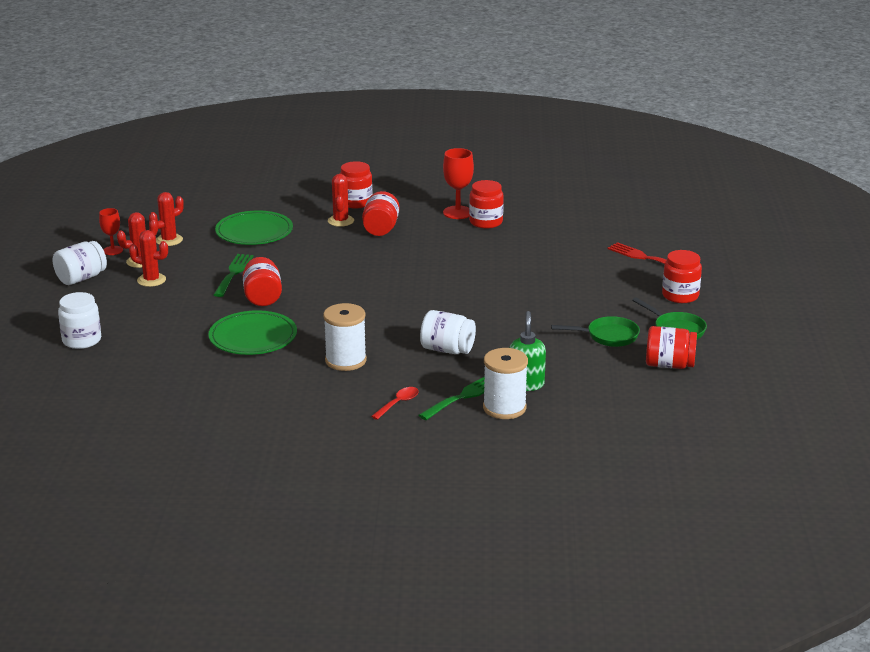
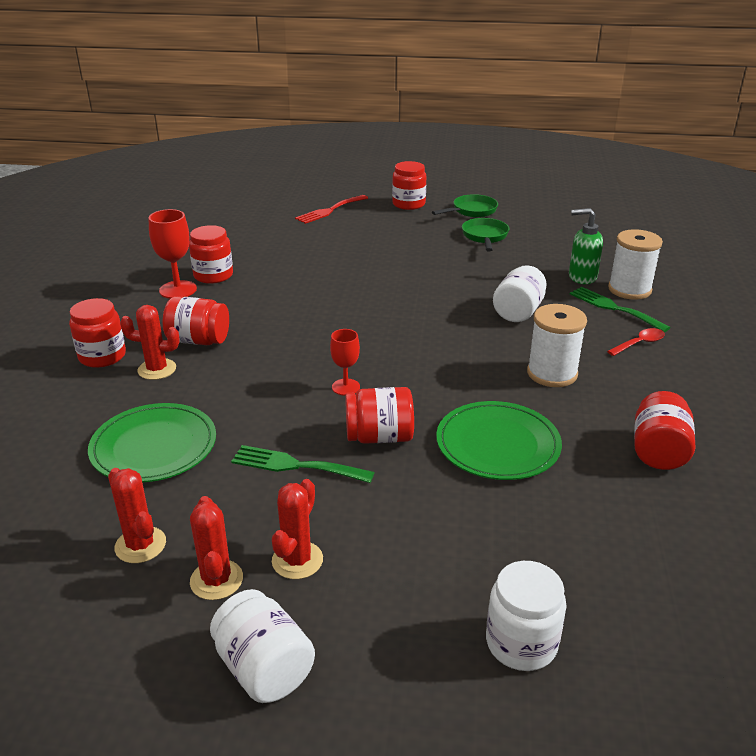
camera: 85 degrees left, 5 degrees up
red goblet [99,208,123,255] -> red goblet moved to [330,329,360,396]
red spoon [371,387,419,420] -> red spoon turned 105 degrees clockwise [607,328,665,356]
red jar [646,326,697,369] -> red jar moved to [634,391,695,470]

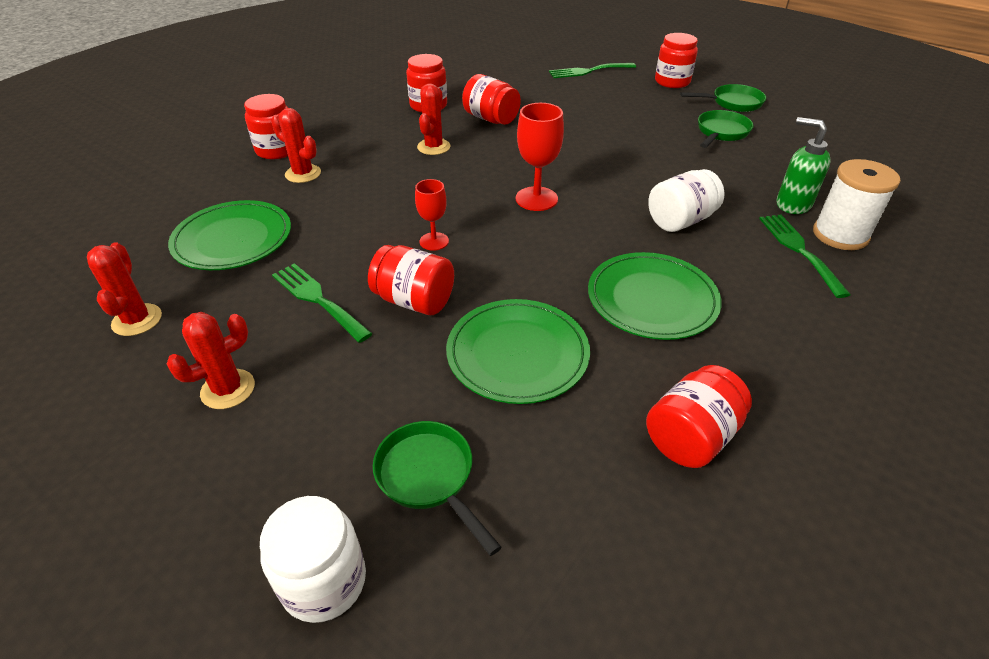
camera: 30 degrees right, 10 degrees up
red goblet [148,209,197,299] -> red goblet moved to [516,103,564,211]
red jar [163,296,229,345] -> red jar moved to [462,74,521,125]
red cactus [190,496,243,600] -> red cactus moved to [417,83,450,155]
white jar [210,589,315,703] -> none
red fork [295,195,368,224] -> green fork [549,63,636,78]
white spool [527,304,587,387] -> green plate [588,252,722,340]
red spoon [607,328,665,356] -> none
none -> green pan [373,421,501,556]

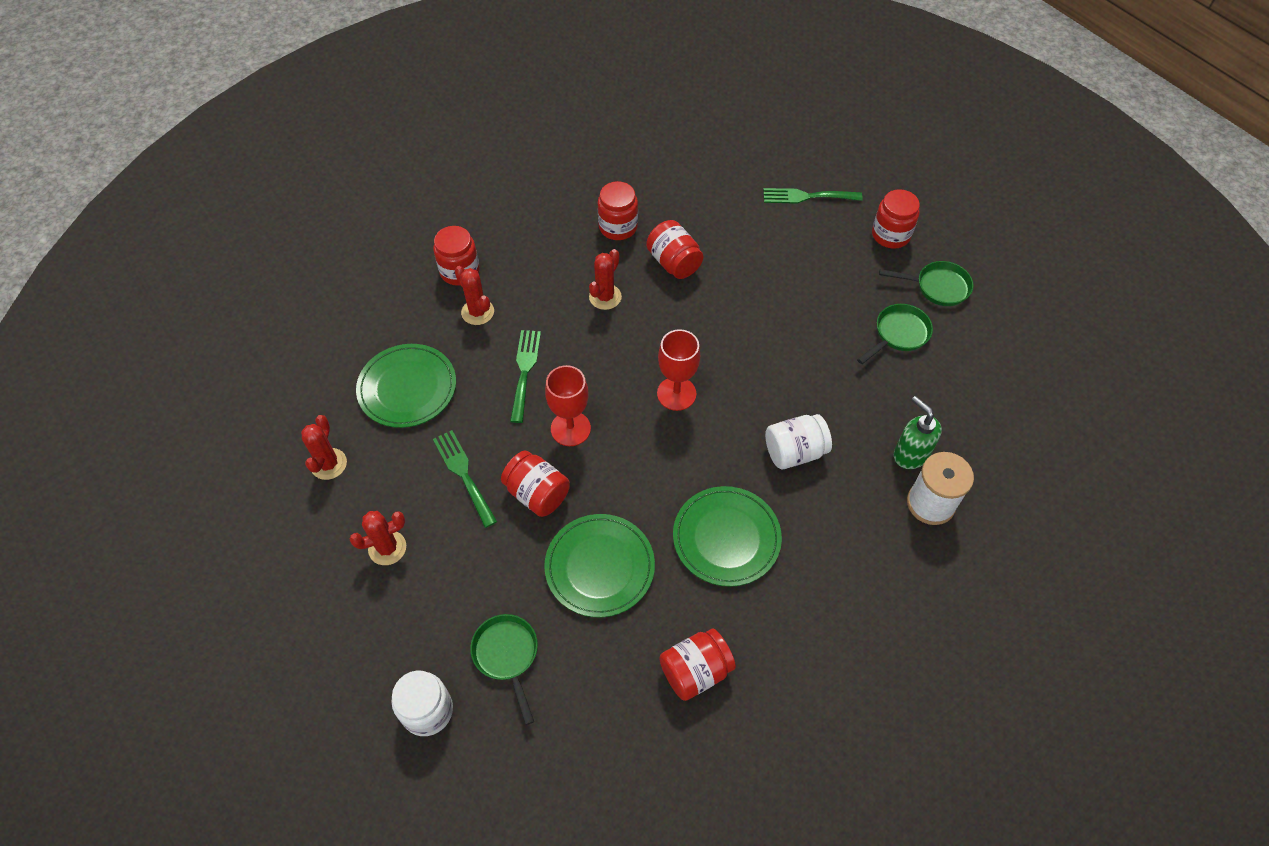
camera: 15 degrees right, 15 degrees up
red goblet [415,179,449,251] -> red goblet [545,365,591,446], size x1.58
green fork [759,215,851,298] -> green fork moved to [510,330,541,423]

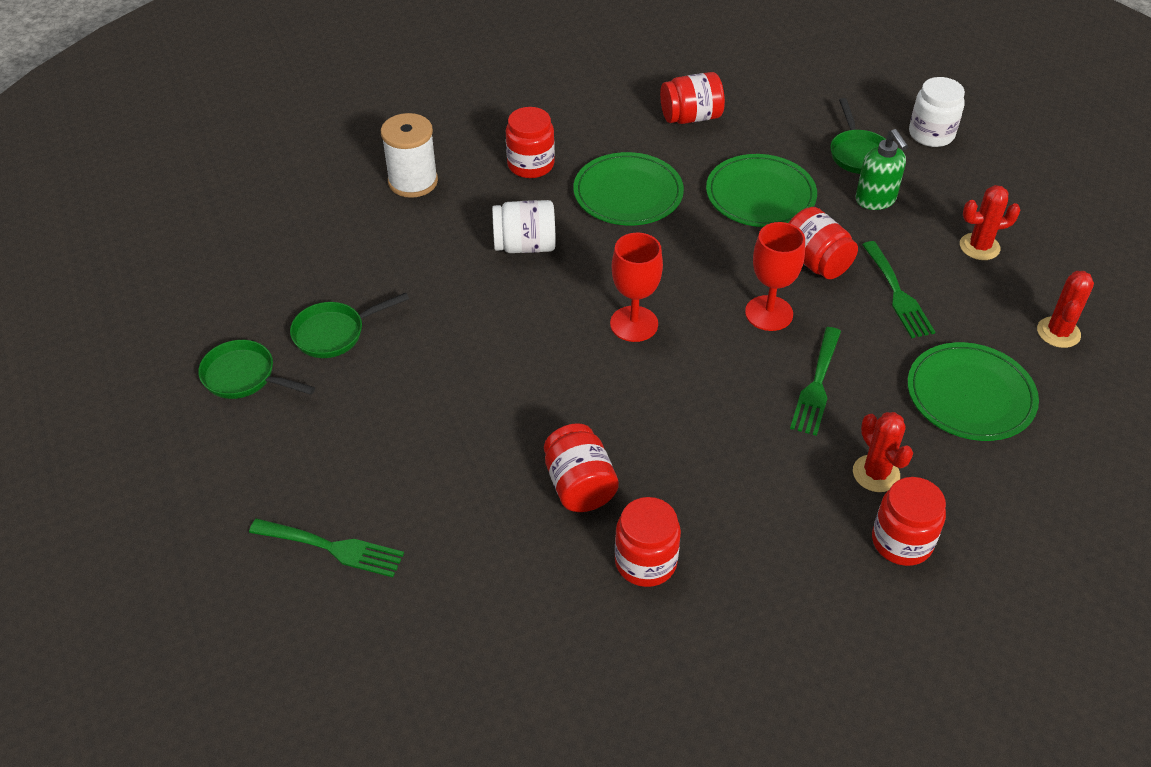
camera: 165 degrees left, 10 degrees down
red cactus [589,249,622,310] -> none
red jar [872,189,920,249] -> red jar moved to [506,107,555,178]
green soap dispenser [894,396,942,469] -> green soap dispenser moved to [855,129,908,210]

